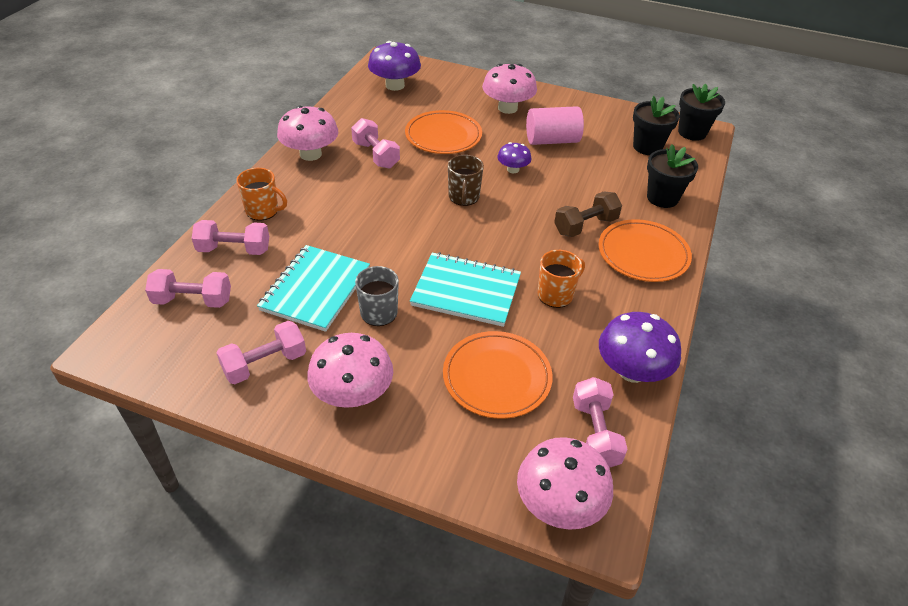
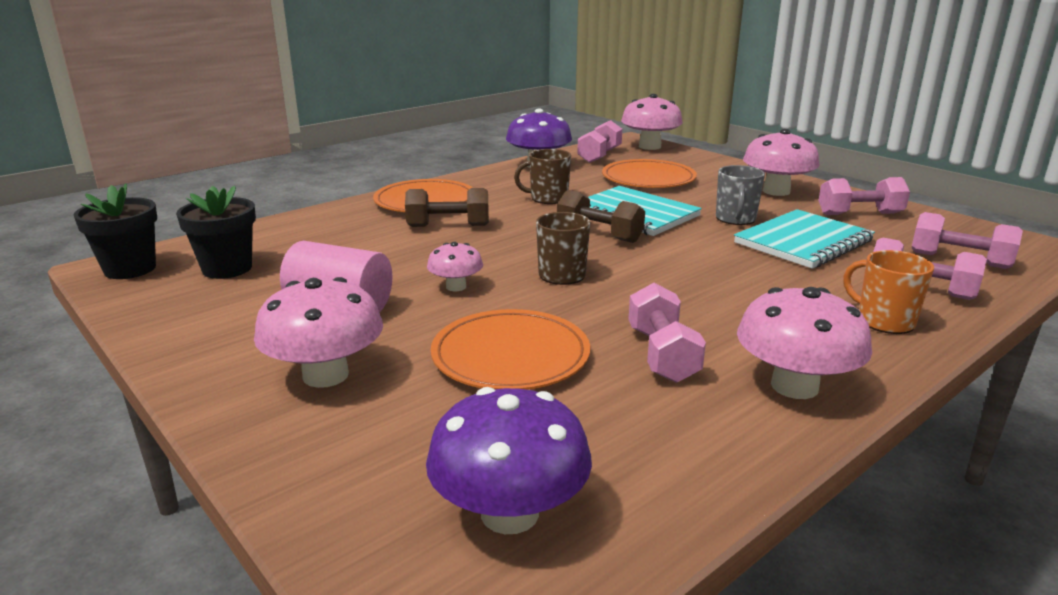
camera: 150 degrees left, 20 degrees down
purple mushroom [497,142,532,173] -> pink mushroom [427,242,483,291]
orange mug [538,250,585,308] -> brown mug [514,149,571,204]
black flower pot [647,144,698,208] -> none
none -> brown dumbbell [557,190,645,243]

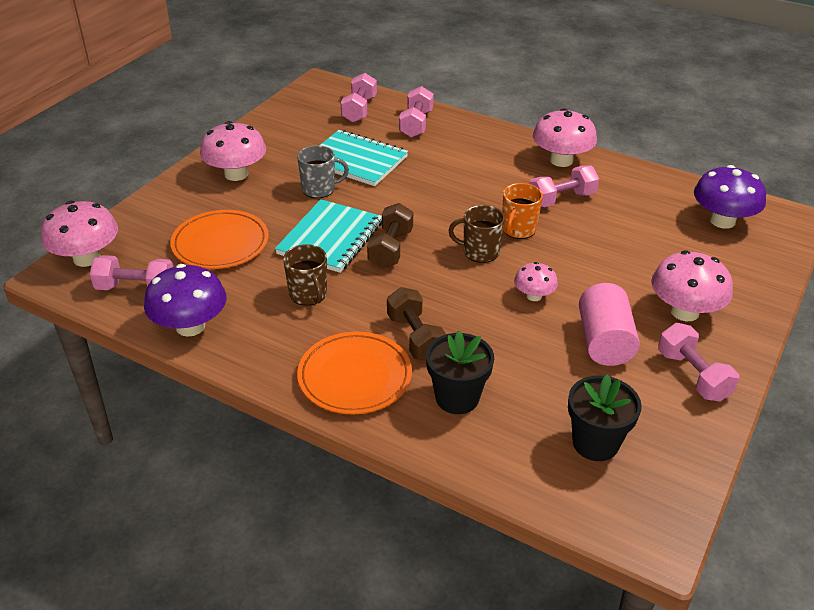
camera: 110 degrees left, 15 degrees up
black flower pot [74,183,157,279] -> black flower pot moved to [426,331,494,414]
orange plate [431,309,590,390] -> none
pink dumbbell [818,177,910,215] -> pink dumbbell moved to [658,323,739,402]
orange mug [843,250,934,334] -> orange mug moved to [502,183,543,239]

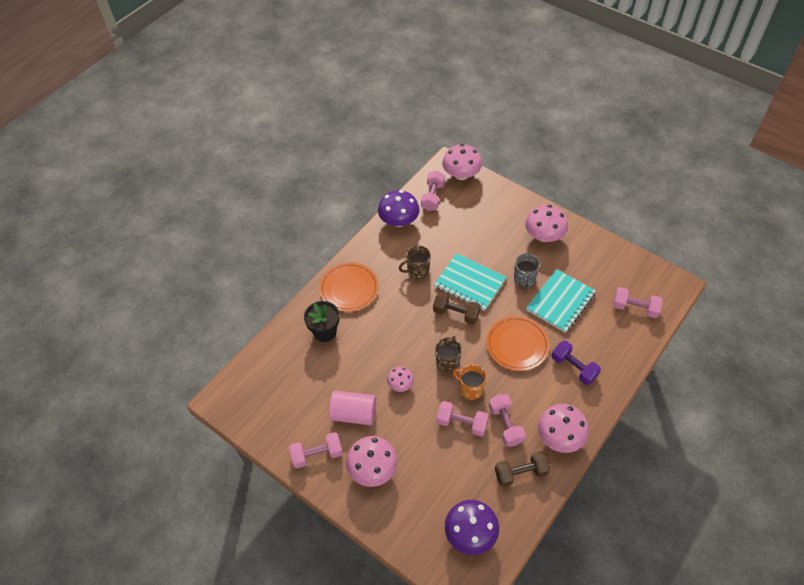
camera: 100 degrees right, 15 degrees up
orange plate [170,210,269,269] -> orange plate moved to [486,316,549,371]
brown dumbbell [387,287,446,361] -> brown dumbbell moved to [495,451,550,487]
pink dumbbell [399,86,434,138] -> pink dumbbell moved to [436,401,489,437]
black flower pot [568,374,642,461] -> none
none -> purple dumbbell [551,341,601,385]

